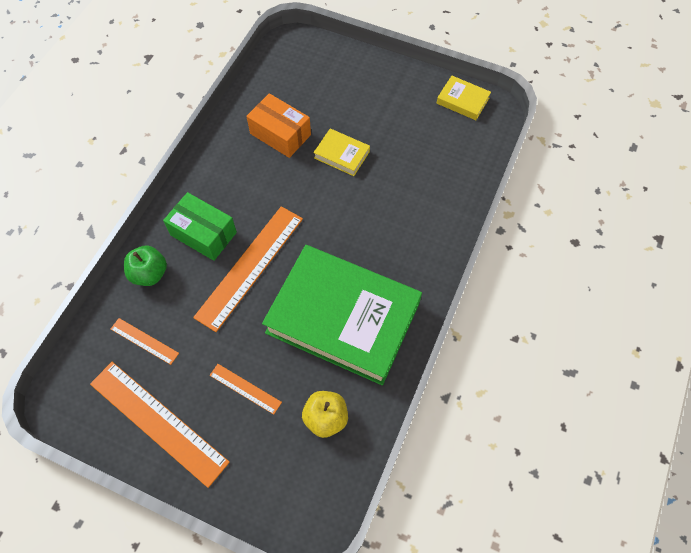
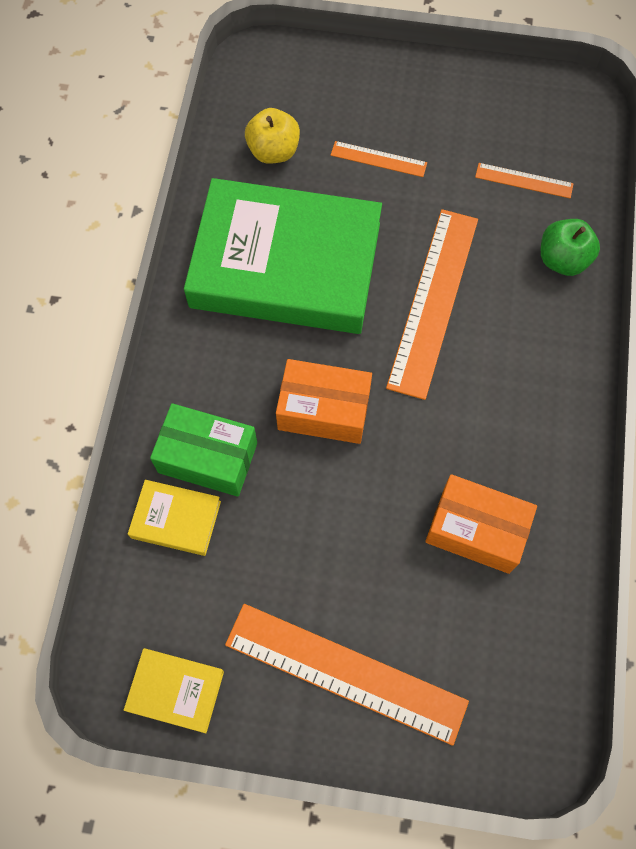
camera: 165 degrees right, 5 degrees up
orange ruler [90,362,230,488] -> orange ruler moved to [225,604,469,746]
green box [163,192,237,261] -> green box moved to [150,403,257,497]
yellow book [313,129,370,176] -> yellow book moved to [128,480,221,556]
none -> orange box [276,359,372,444]

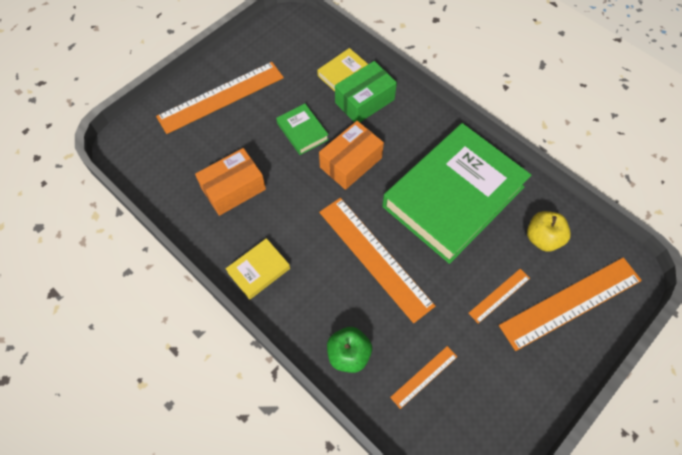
camera: 125 degrees right, 5 degrees down
yellow book [124,648,224,733] -> yellow book moved to [226,238,290,300]
none -> green book [276,104,329,155]
none -> orange ruler [499,257,642,351]

